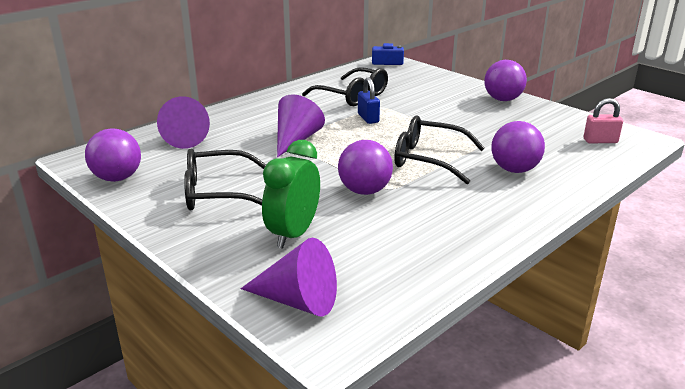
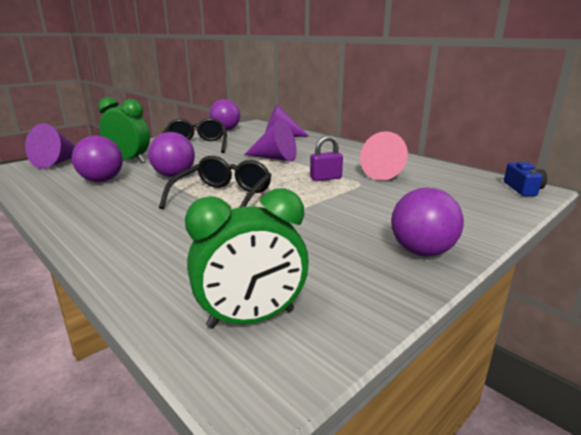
camera: 90 degrees right, 5 degrees down
black glasses [302,67,388,106] -> pink cone [360,131,408,180]
blue padlock [358,78,380,124] -> purple padlock [310,135,343,181]
purple ball [491,121,545,173] -> purple ball moved to [72,135,123,182]
pink padlock [583,98,623,143] -> green clock [185,188,309,328]

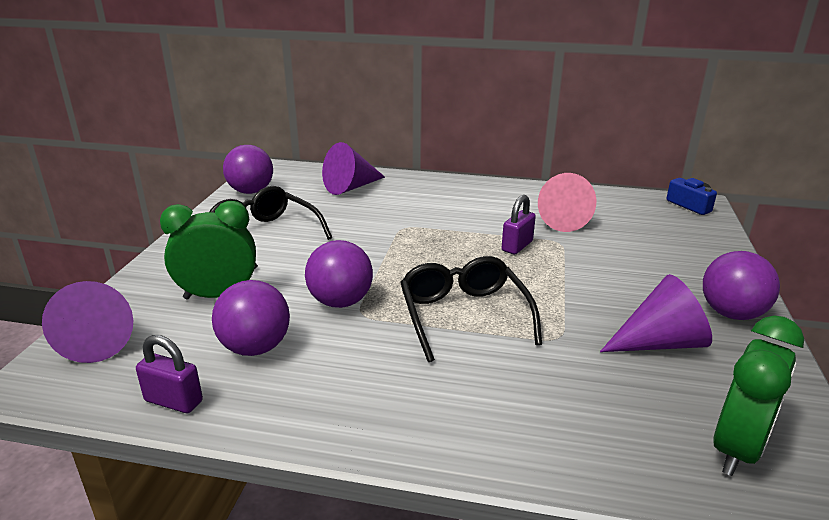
camera: 35 degrees left, 5 degrees up
purple cone [244,120,297,161] -> purple cone moved to [600,274,712,352]
none -> purple padlock [136,335,203,413]

